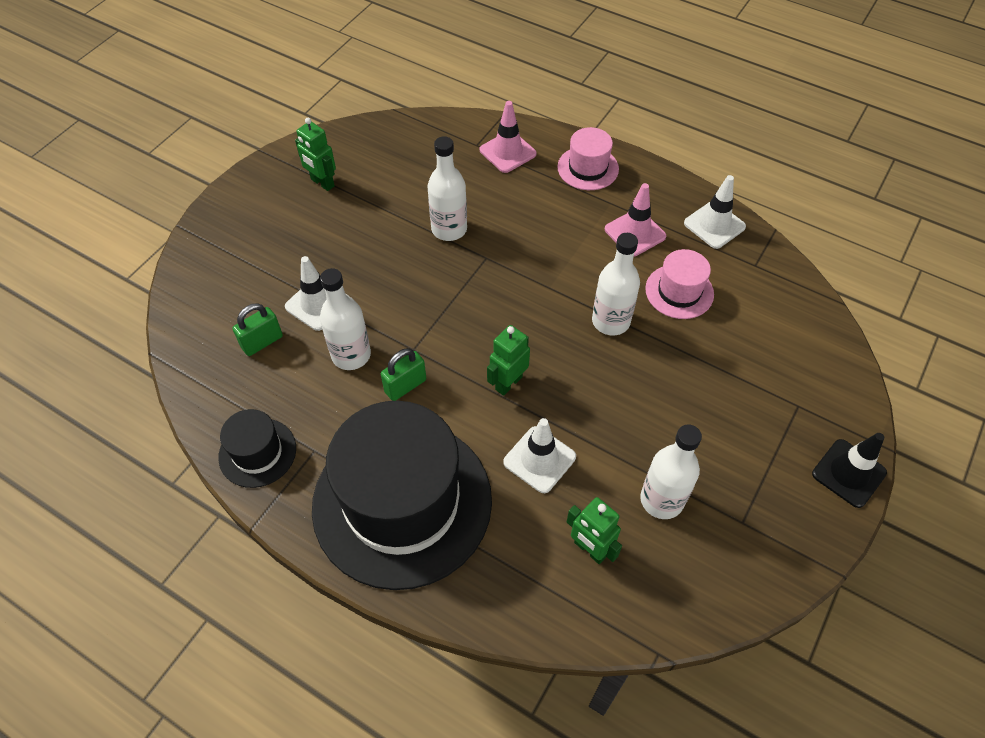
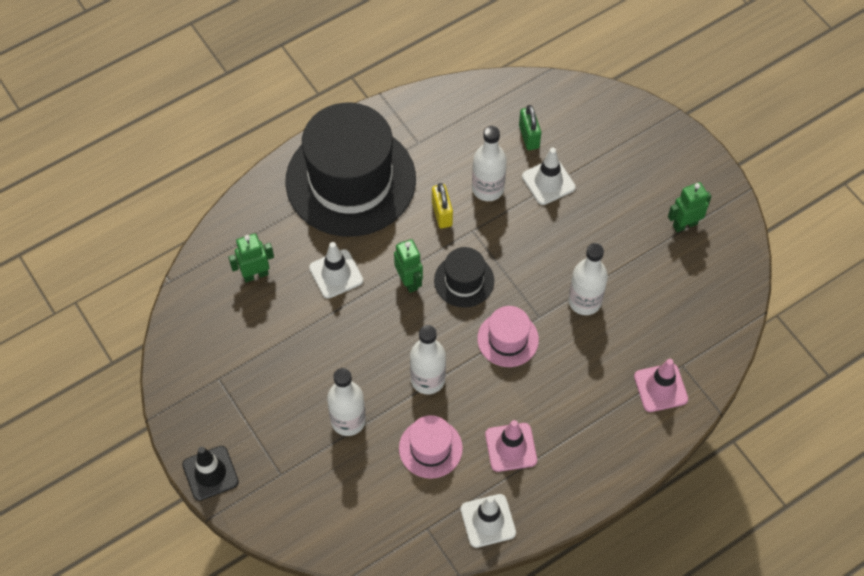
camera: 115 degrees right, 5 degrees up
black hat [218,409,296,488] -> black hat moved to [434,247,494,308]
green padlock [381,348,426,401] -> yellow padlock [432,183,453,228]
pink hat [557,127,619,190] -> pink hat moved to [477,306,539,367]
white bottle [640,424,702,519] -> white bottle moved to [327,368,366,436]

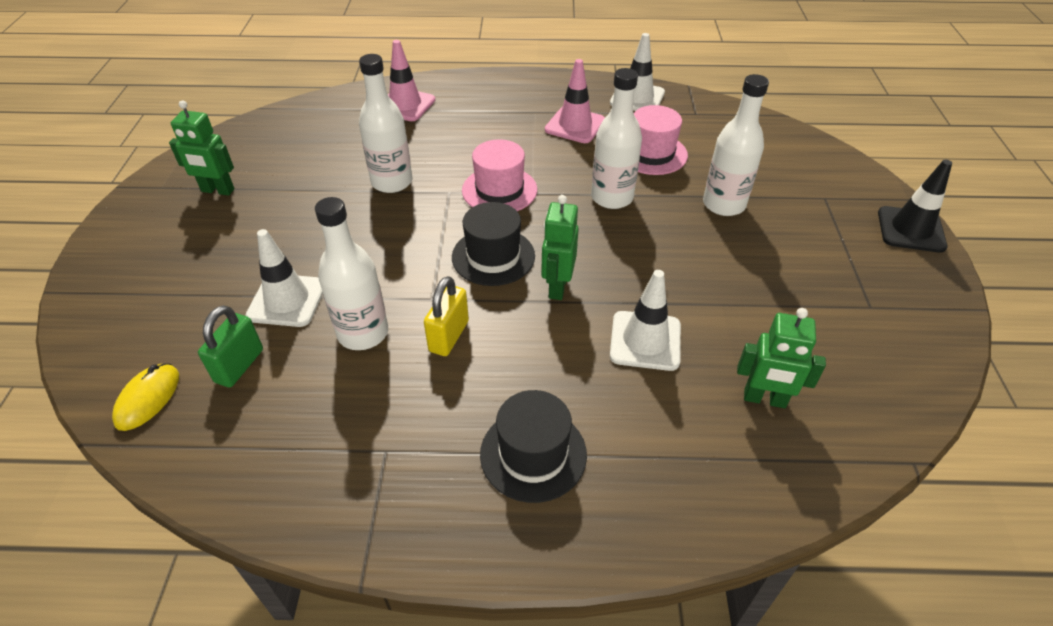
camera: 145 degrees left, 15 degrees down
black hat [285,103,416,237] -> black hat [480,390,587,503], size x0.44
none -> yellow mouse [112,363,179,431]

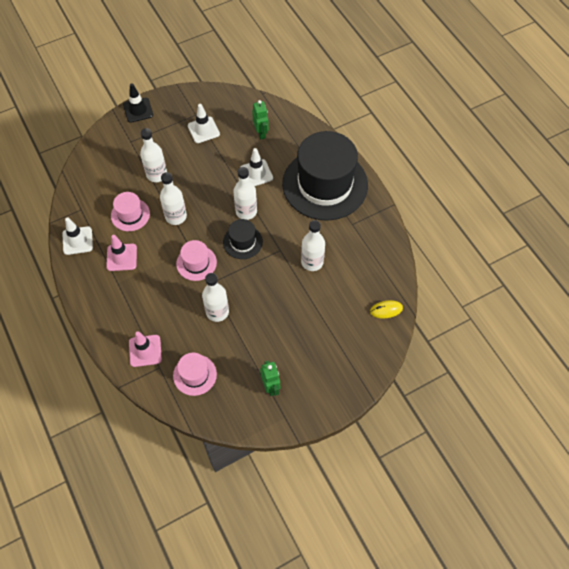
camera: 120 degrees left, 15 degrees up
green padlock [198,305,263,387] -> none
white traffic cone [246,229,323,327] -> white traffic cone moved to [188,104,220,143]
yellow padlock [424,276,469,356] -> none
black hat [480,390,587,503] -> black hat [282,131,368,221], size x2.25
green robot [541,195,579,300] -> white bottle [233,167,257,220]
none -> pink hat [173,352,217,396]

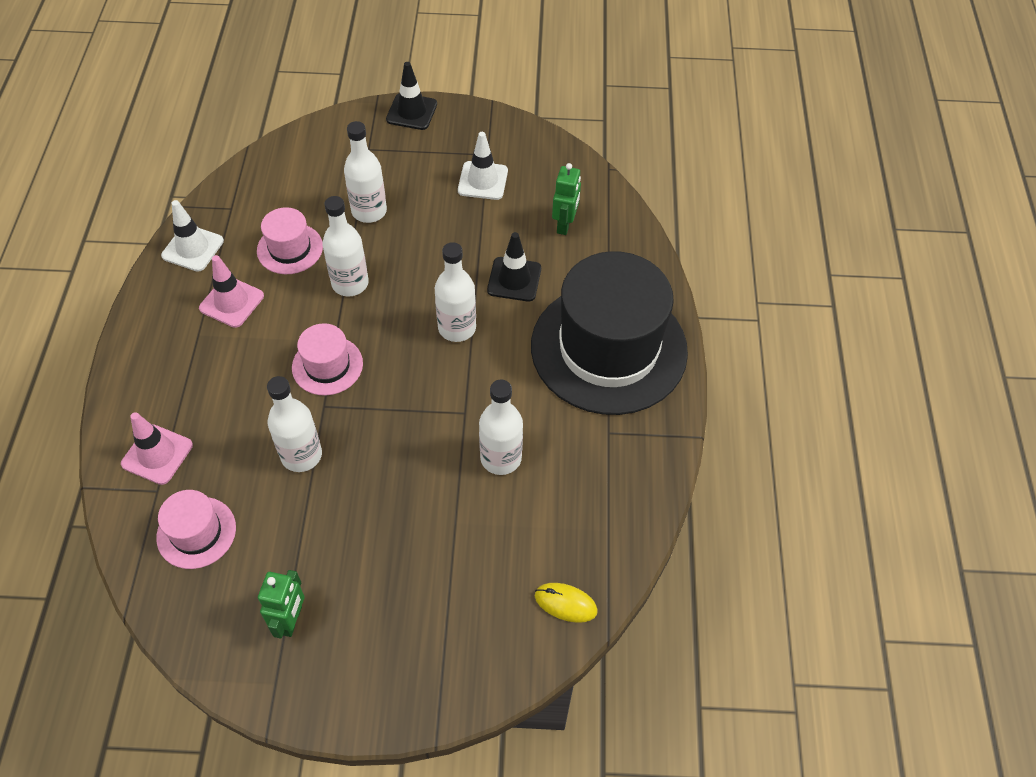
camera: 30 degrees right, 5 degrees down
black hat [223,219,263,259] -> none
white traffic cone [241,148,273,186] -> black traffic cone [487,232,541,301]

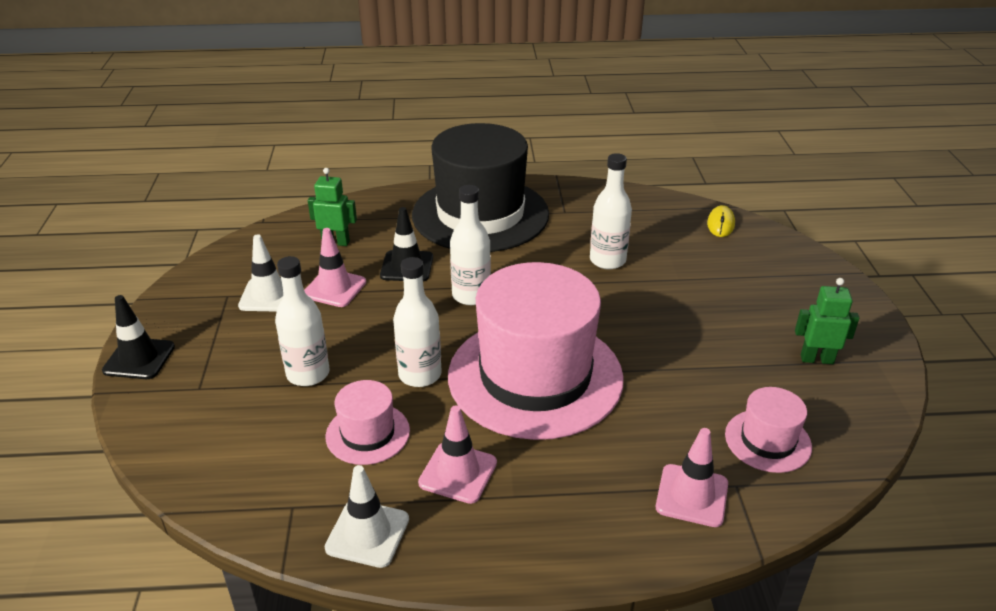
camera: 95 degrees left, 20 degrees down
white bottle [267,376,322,472] -> none
pink hat [292,323,363,396] -> pink hat [448,262,624,440], size x2.25
none -> pink traffic cone [304,228,366,307]

